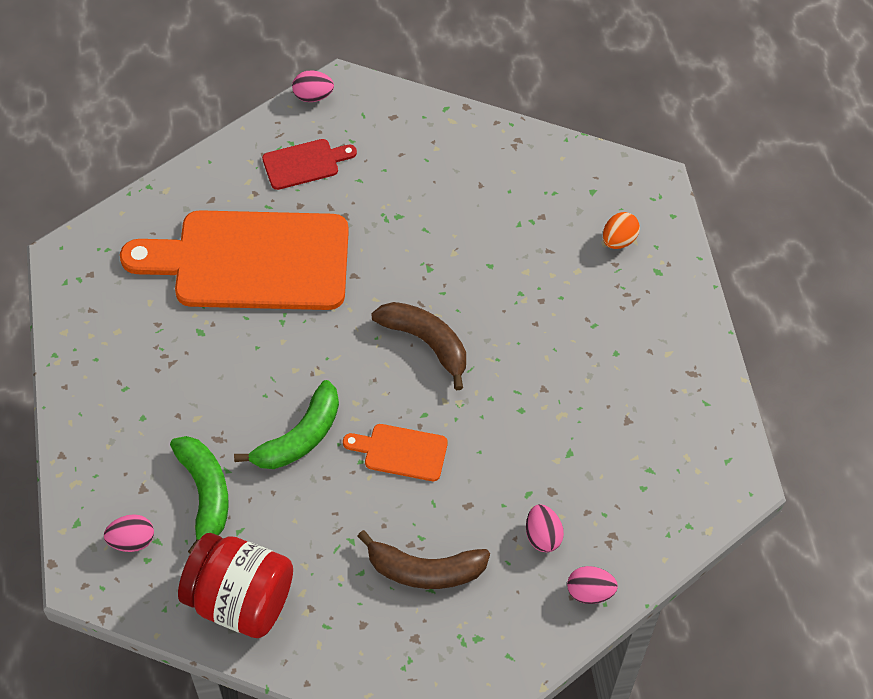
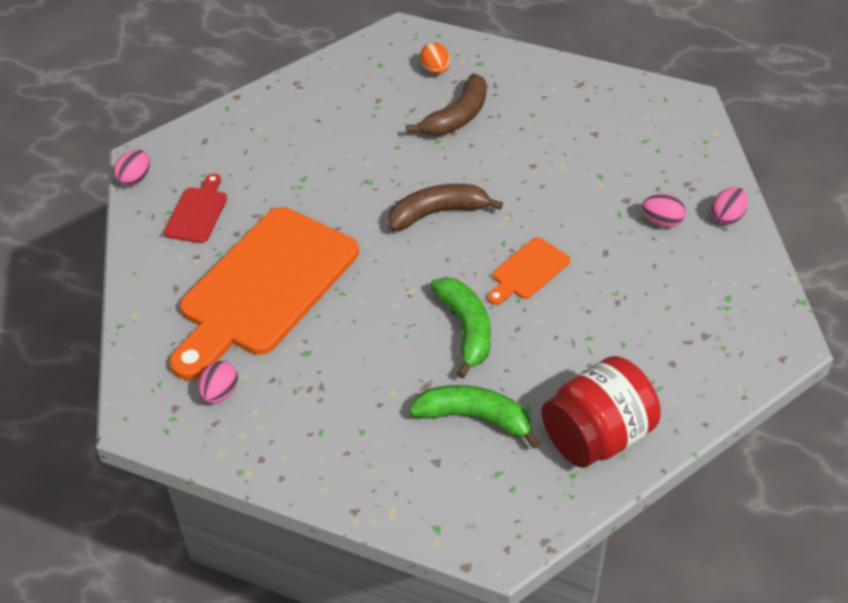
camera: 55 degrees left, 10 degrees down
pink egg [104,514,154,552] -> pink egg moved to [198,361,238,404]
brown banana [358,530,490,589] -> brown banana moved to [406,74,487,136]

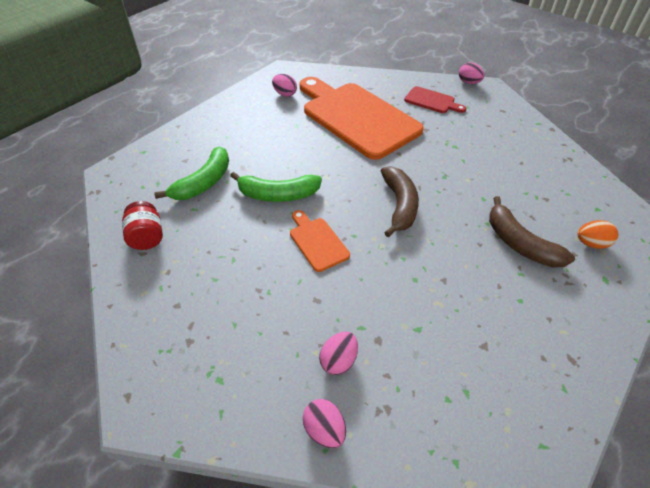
camera: 105 degrees right, 0 degrees up
red jar [541,356,661,468] -> red jar [122,201,163,250], size x0.56

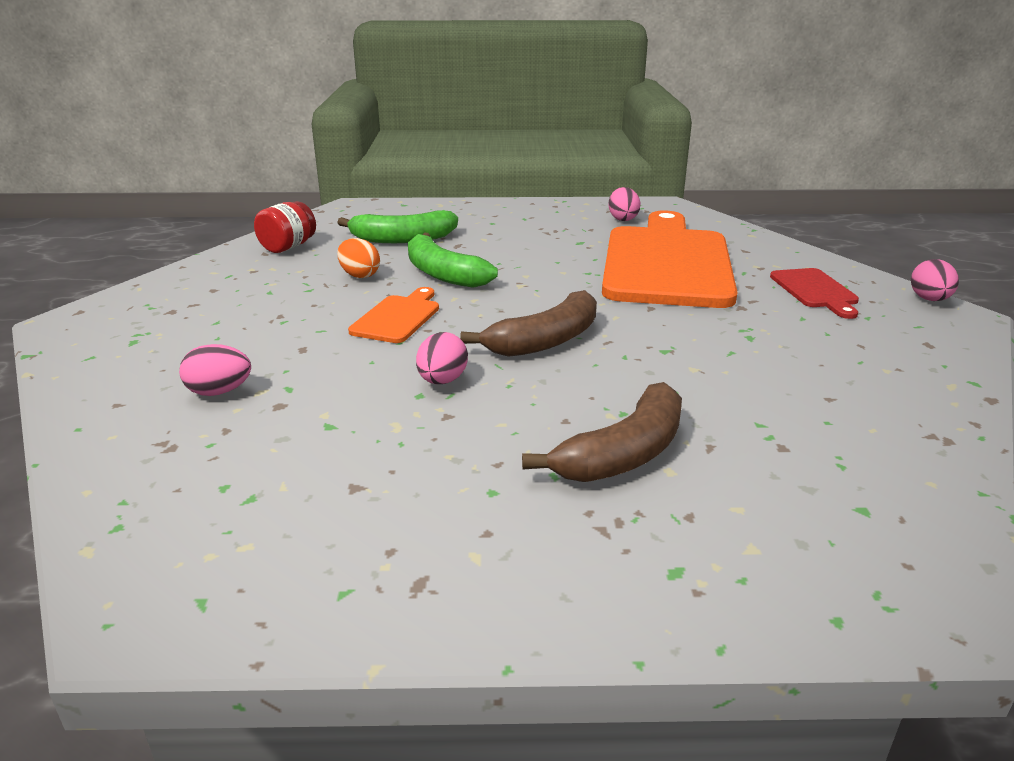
camera: 50 degrees right, 20 degrees down
pink egg [303,399,346,448] -> pink egg moved to [416,332,468,384]
brown banana [489,196,575,268] -> brown banana turned 150 degrees counterclockwise [522,382,682,482]
orange egg [578,220,618,249] -> orange egg moved to [337,238,380,278]

